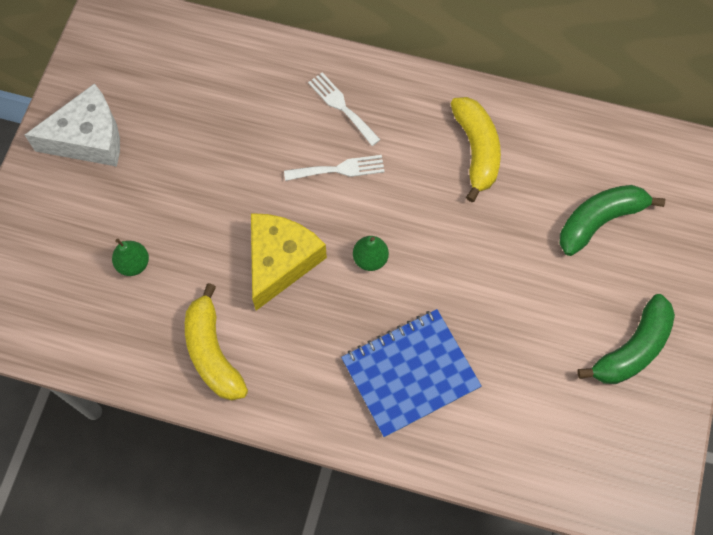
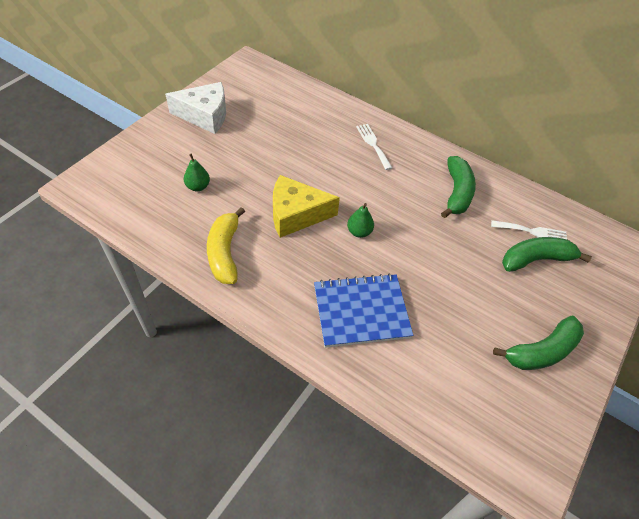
camera: 15 degrees right, 15 degrees down
yellow cheese [251,213,327,311] -> yellow cheese turned 135 degrees counterclockwise [273,175,340,238]
white fork [284,155,385,181] -> white fork moved to [491,220,567,239]
yellow banana [450,97,501,202] -> green banana [441,156,476,218]

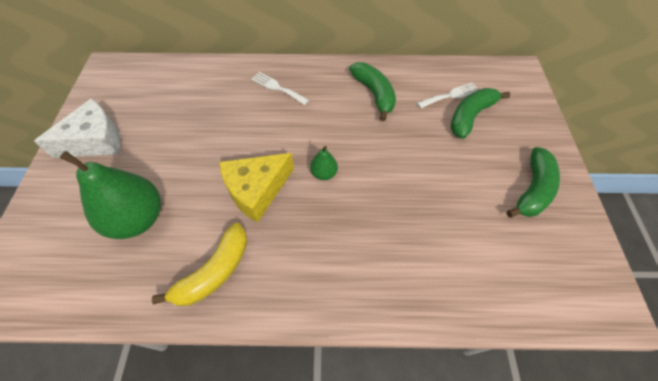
camera: 30 degrees left, 5 degrees up
green pear [184,153,210,191] -> green pear [60,151,161,239], size x2.18
yellow banana [207,207,245,284] -> yellow banana turned 105 degrees counterclockwise [152,223,248,306]
blue notebook [314,273,413,348] -> none

